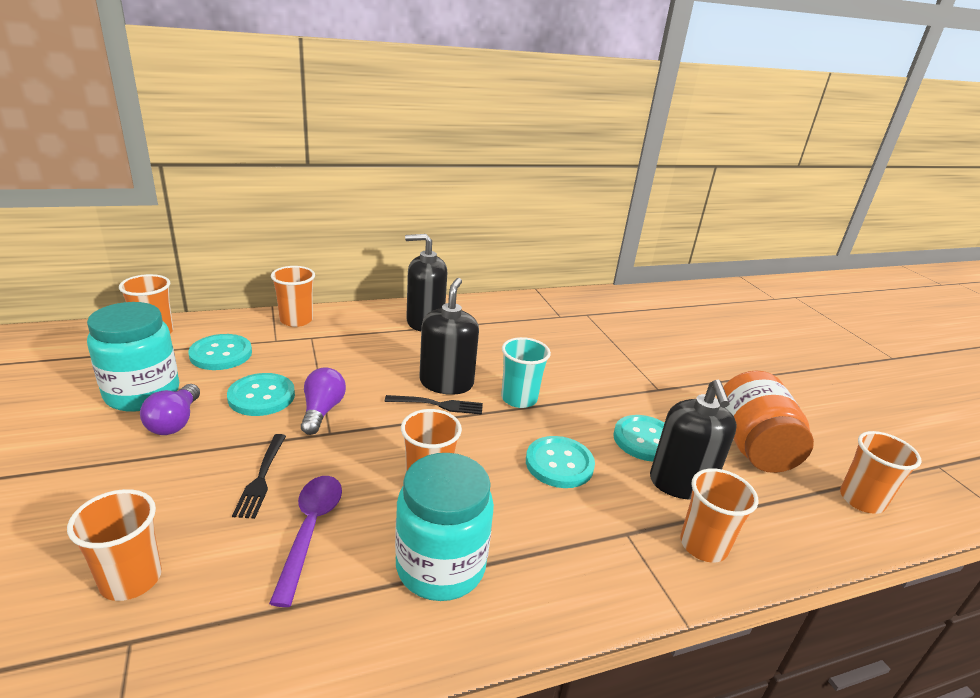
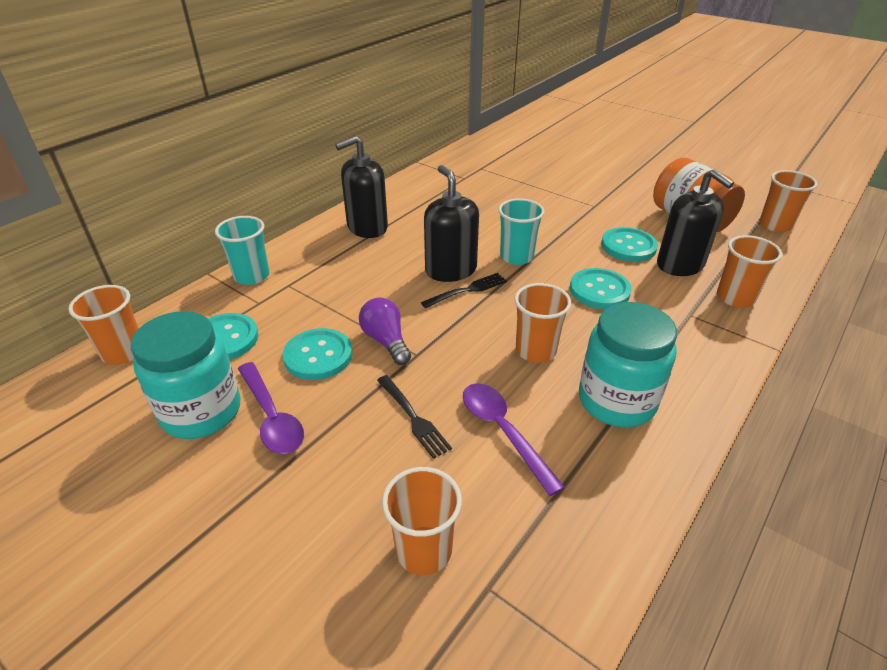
camera: 30 degrees left, 10 degrees up
purple light bulb [140,384,200,435] -> purple spoon [238,362,304,454]
orange cup [271,266,315,327] -> turquoise cup [215,216,269,285]

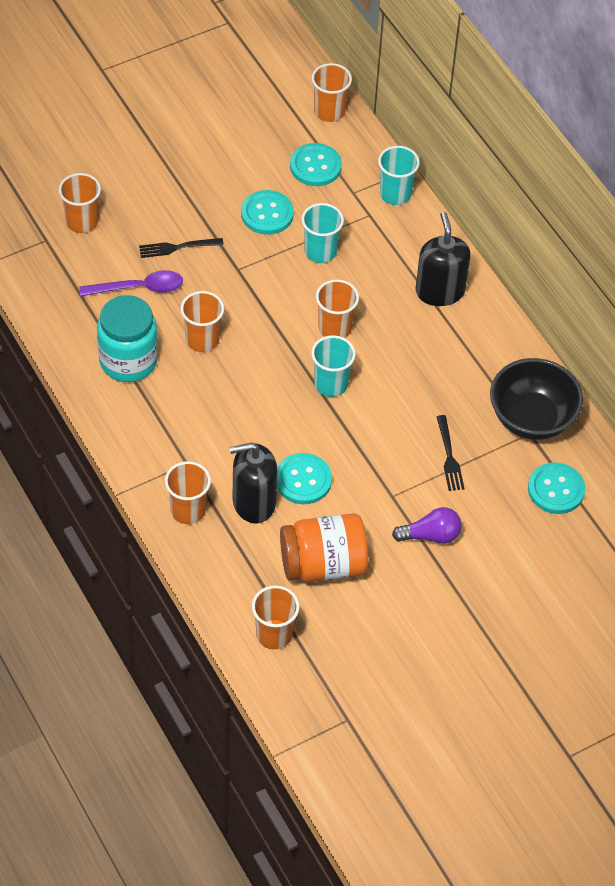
camera: 110 degrees right, 15 degrees up
turquoise jar [131,311,240,439] -> none
purple spoon [238,362,304,454] -> none
purple light bulb [359,297,411,365] -> purple light bulb moved to [392,507,462,544]
black fork [421,273,507,308] -> black fork moved to [437,415,465,491]
black soap dispenser [424,165,479,282] -> orange cup [316,279,359,338]
turquoise button [570,268,632,309] -> turquoise button moved to [528,463,585,514]
none -> turquoise cup [301,203,344,263]
none -> black bowl [490,358,583,440]

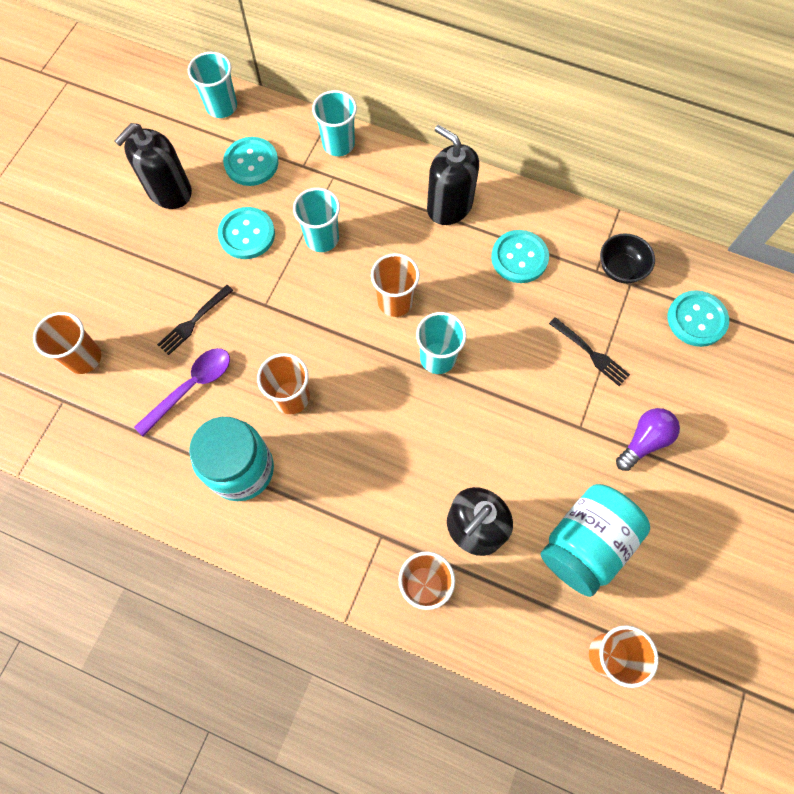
camera: 35 degrees left, 15 degrees up
turquoise button [277,453,332,504] -> turquoise button moved to [491,230,549,283]
orange jar [280,513,368,582] -> turquoise jar [541,484,650,597]
orange cup [312,63,352,122] -> turquoise cup [188,52,237,118]
black bowl [490,358,583,440] -> black bowl [600,233,655,283], size x0.56
none -> black soap dispenser [114,123,192,209]

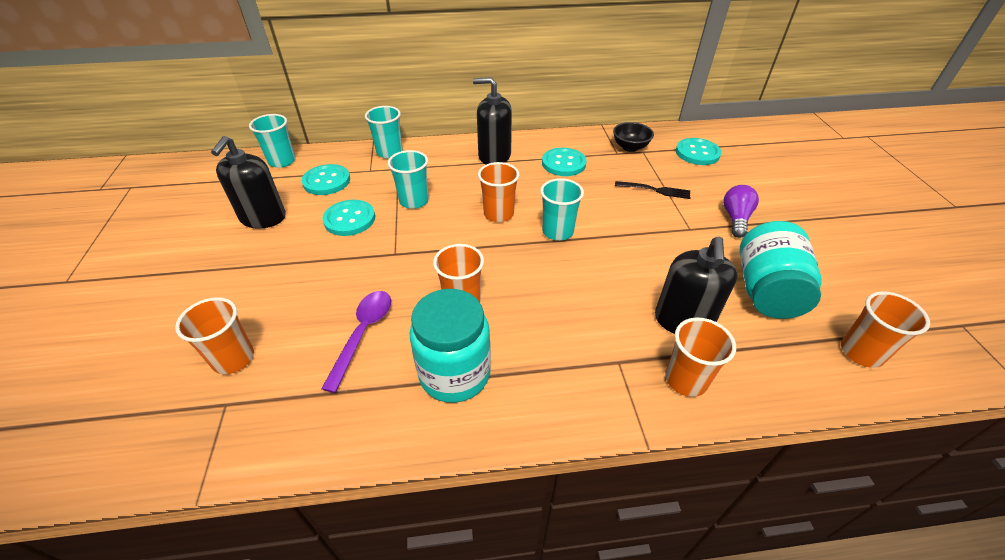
camera: 30 degrees left, 25 degrees down
black fork [157,285,234,355] -> none

